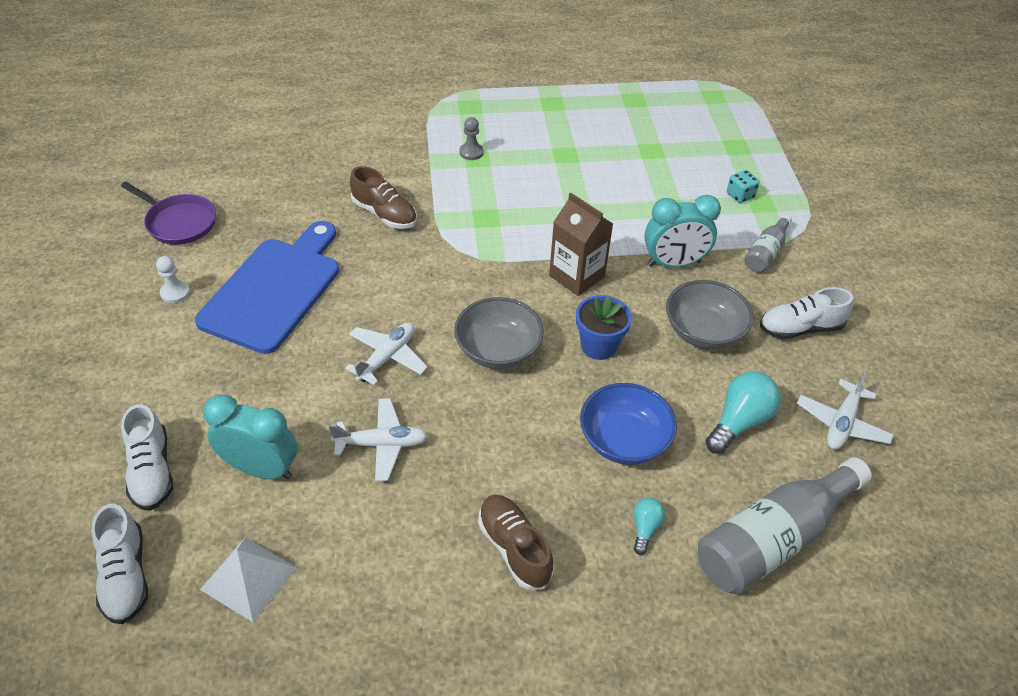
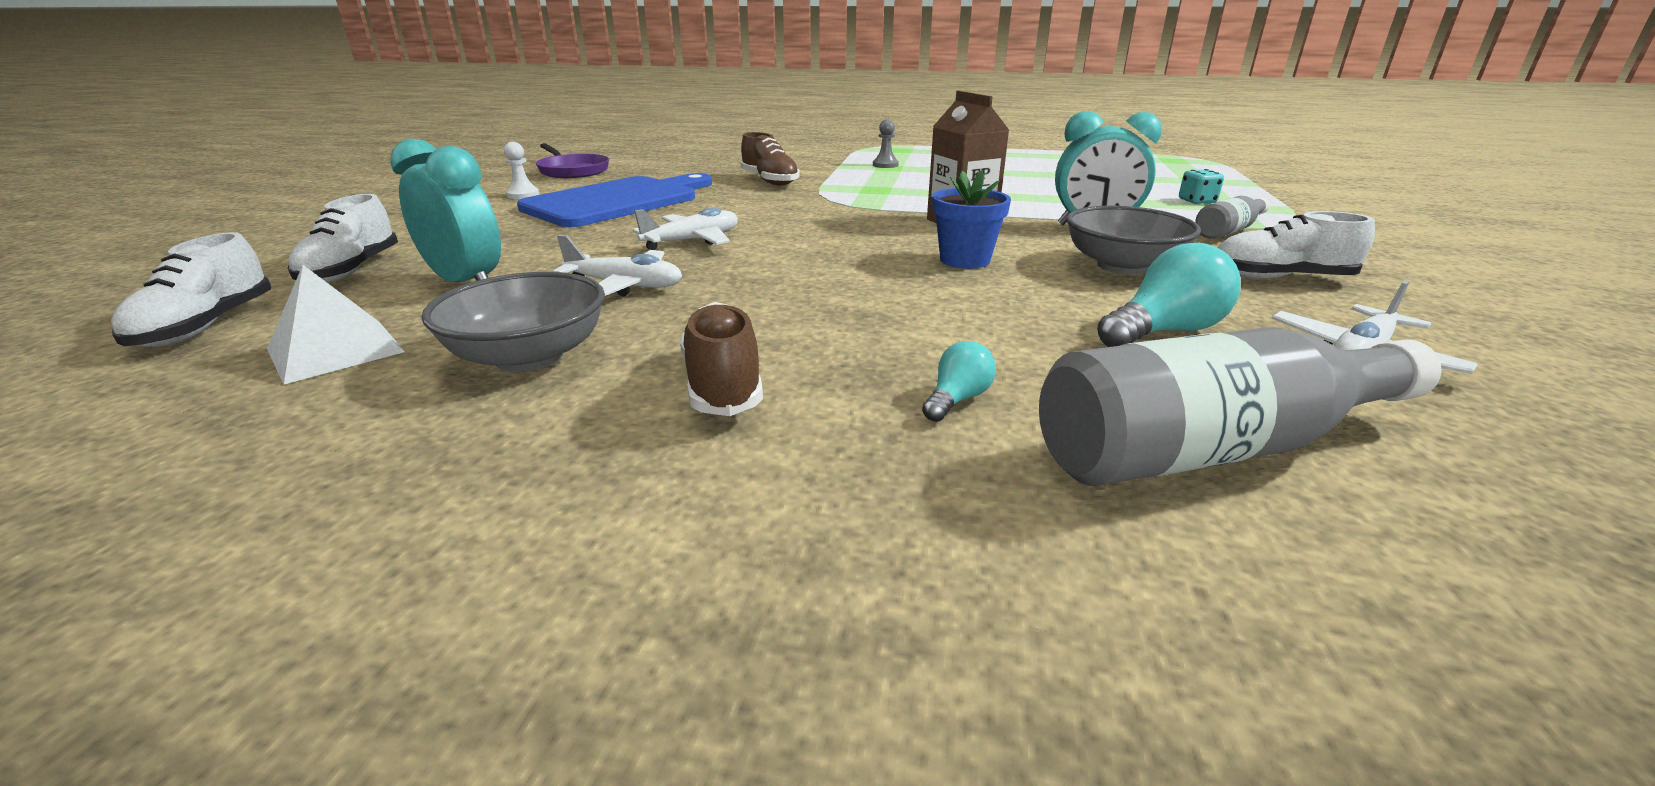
camera: 20 degrees right, 20 degrees down
grey bowl [454,297,544,369] -> grey bowl moved to [422,272,605,372]
blue bowl [580,383,677,465] -> none

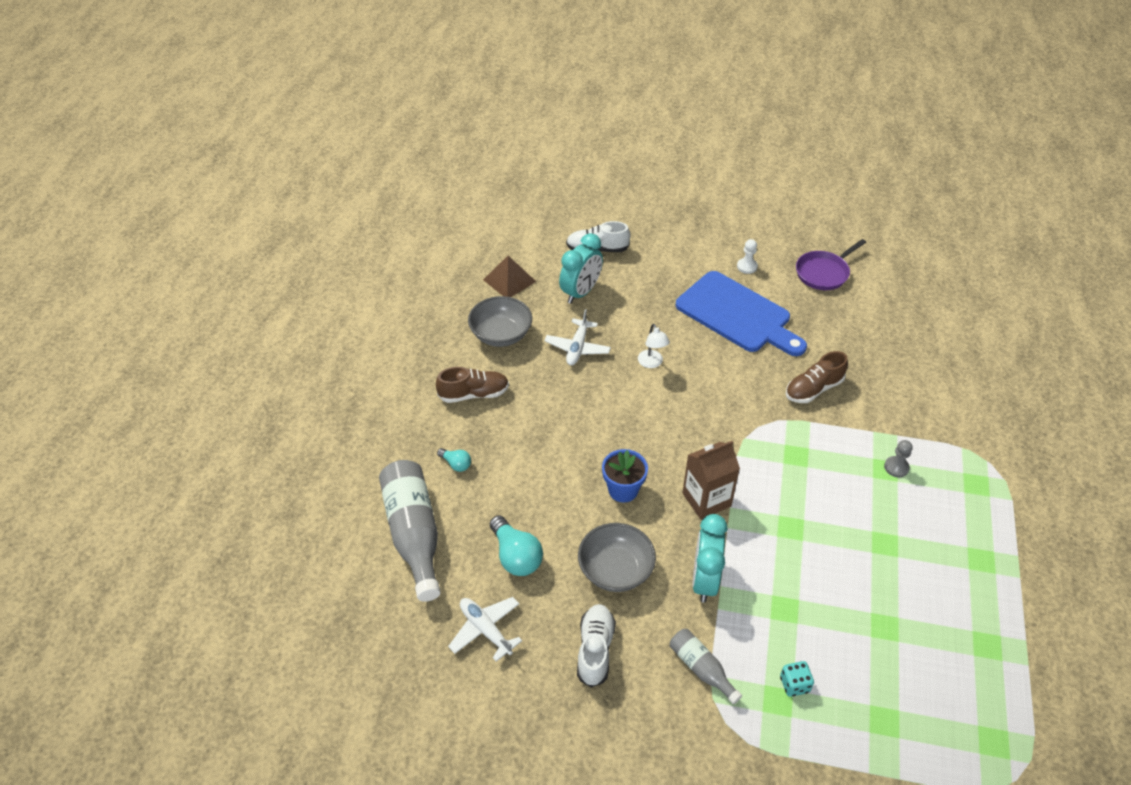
camera: 90 degrees right, 20 degrees up
white shoe [111,232,271,347] -> none
white pyramid [267,265,405,384] -> brown pyramid [483,256,536,297]
white plane [633,208,738,250] -> white lamp [638,324,670,368]

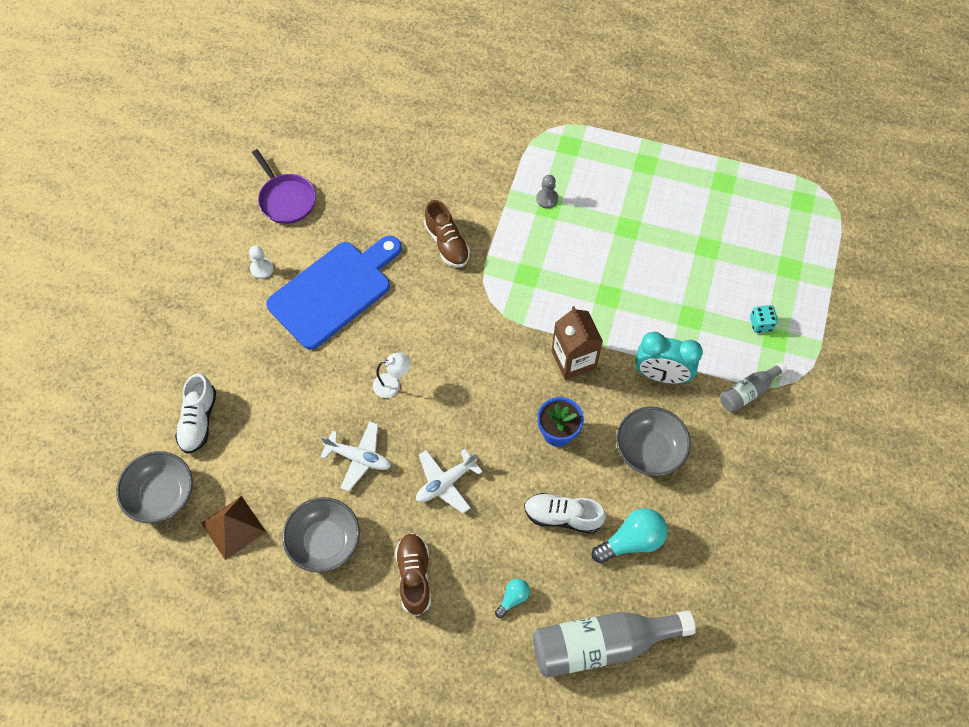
camera: 85 degrees left, 15 degrees up
white plane [448,597,522,662] -> white plane moved to [416,449,483,513]
turquoise clock [559,233,603,304] -> none
white shoe [577,604,616,688] -> white shoe moved to [524,493,606,534]
none -> grey bowl [116,451,193,523]

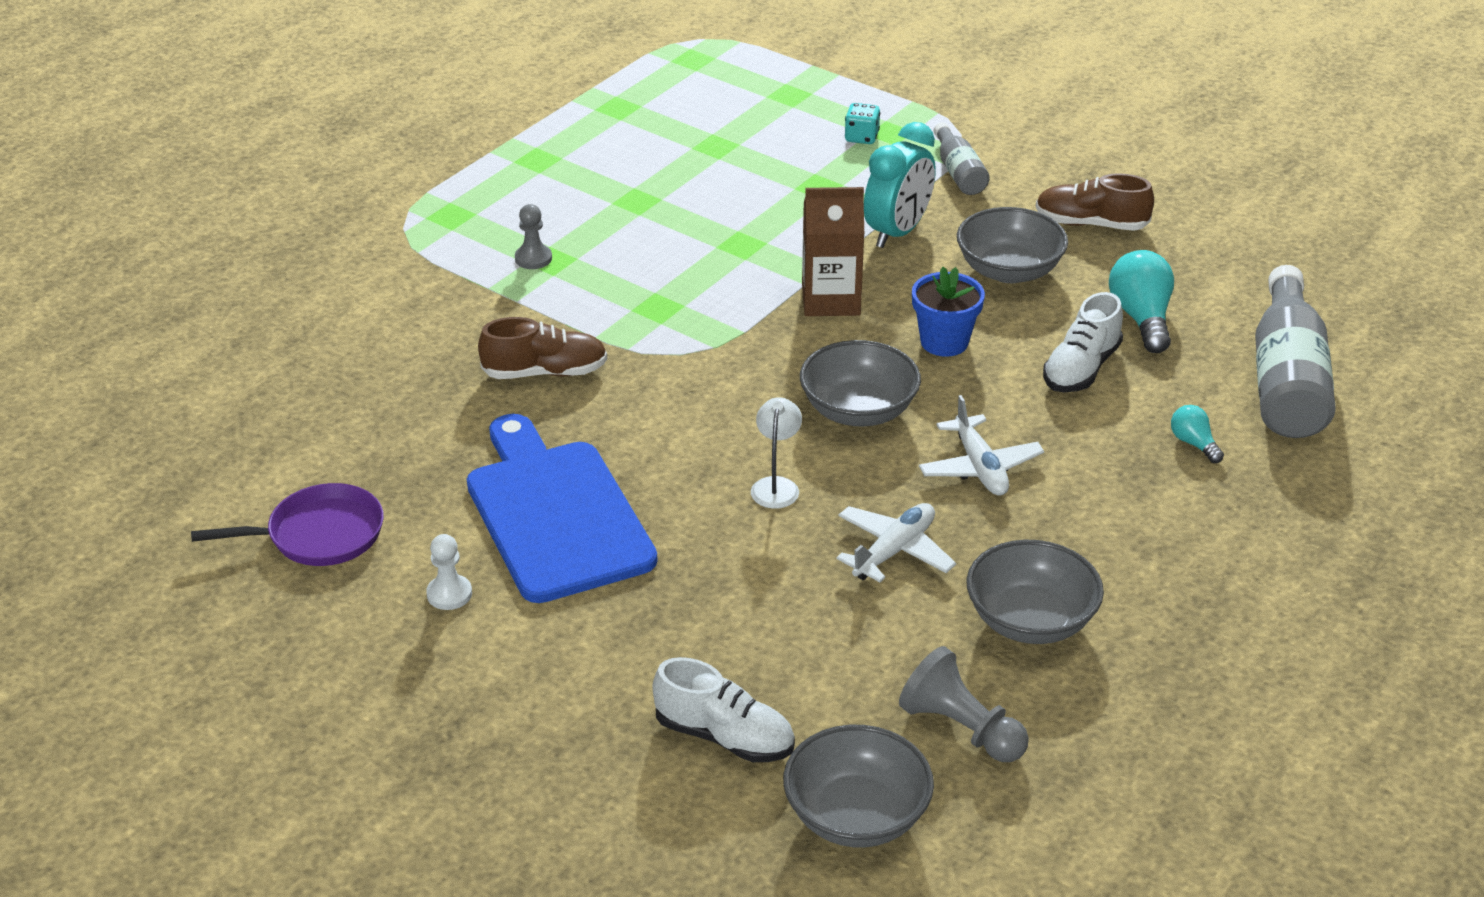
camera: 70 degrees left, 25 degrees down
brown pyramid [201,496,266,560] -> grey pawn [899,646,1029,762]
brown shoe [395,533,431,616] -> brown shoe moved to [1036,173,1154,231]
none -> grey bowl [800,340,921,426]

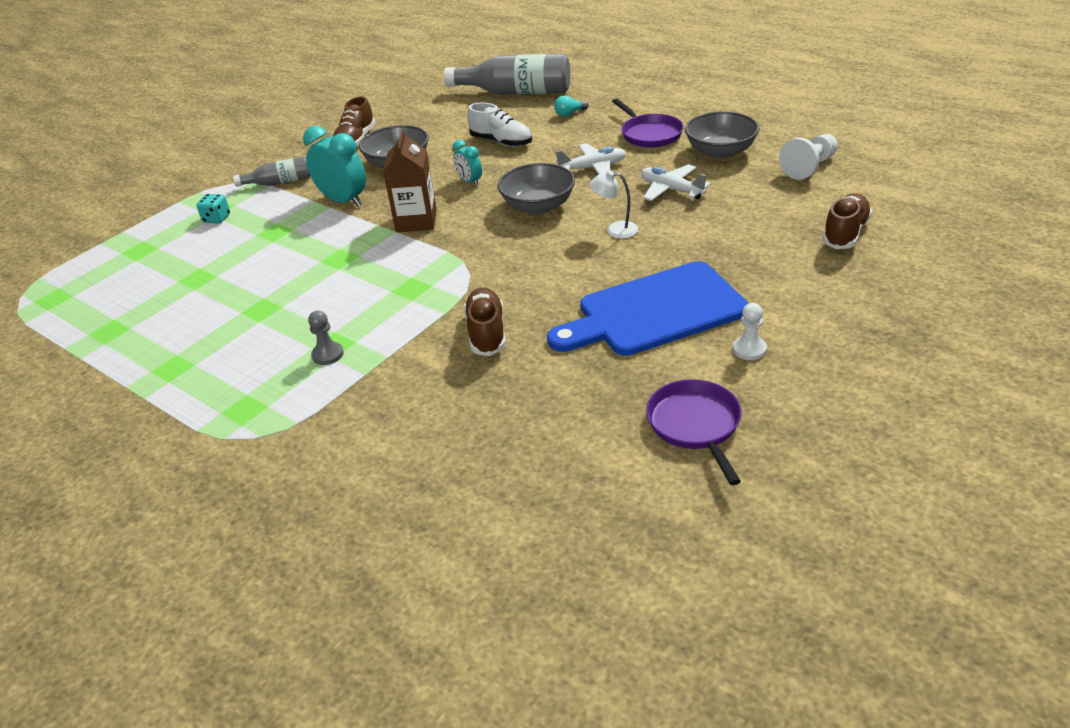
camera: 85 degrees left, 0 degrees up
white shoe [653,657,795,762] -> brown shoe [822,193,872,249]
grey bowl [783,725,934,848] -> none
grey pawn [899,646,1029,762] -> white pawn [779,134,838,180]
blue flower pot [912,267,985,357] -> turquoise clock [453,140,482,186]
turquoise light bulb [1109,250,1174,353] -> none
none -> purple pan [612,99,684,148]

